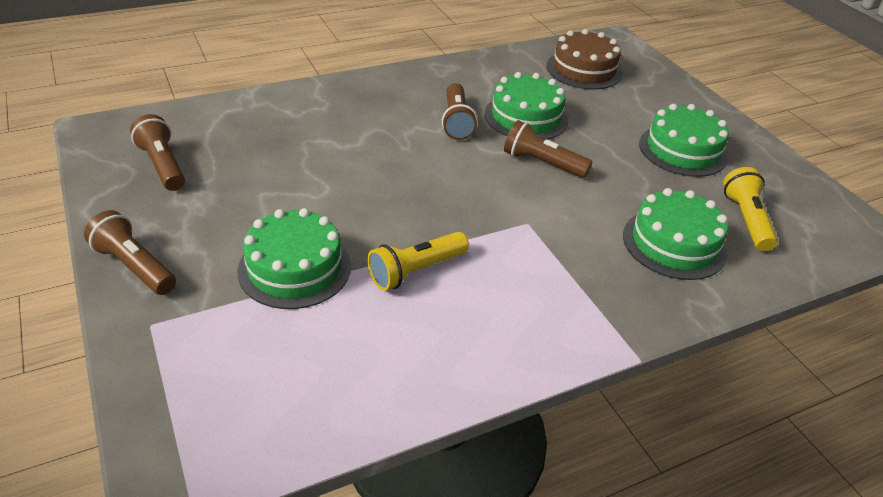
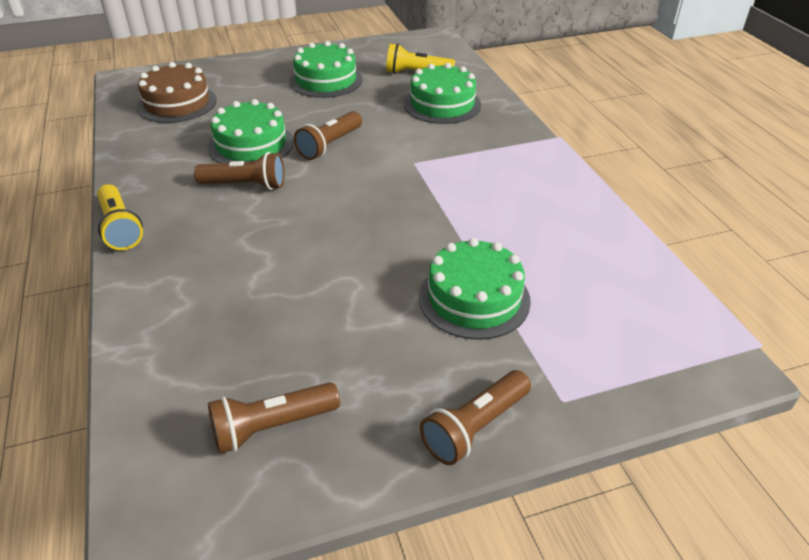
camera: 80 degrees left, 0 degrees up
yellow flashlight [367,232,469,291] -> yellow flashlight moved to [97,184,143,250]

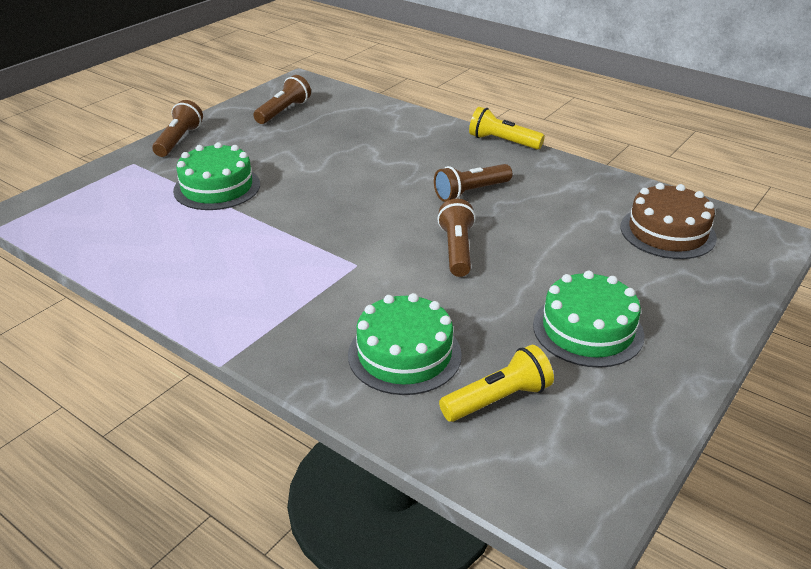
camera: 145 degrees right, 5 degrees down
green cake [208,99,294,163] -> none

